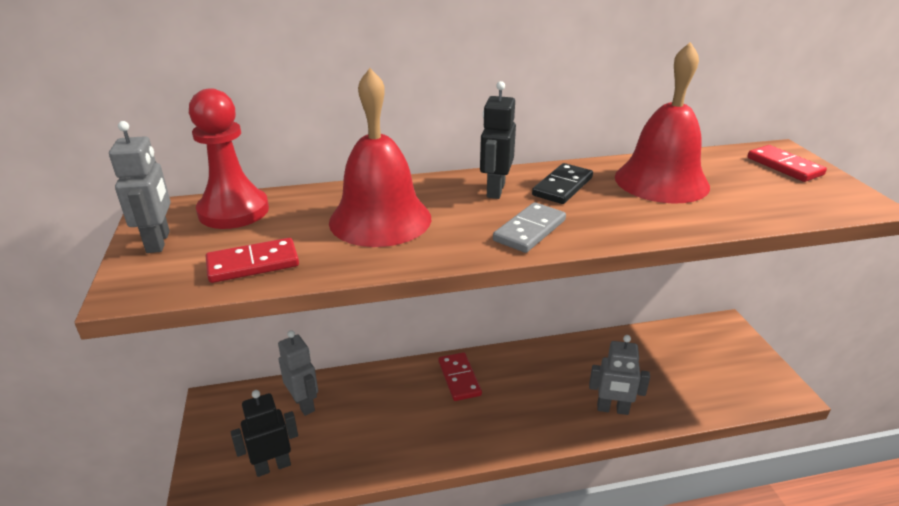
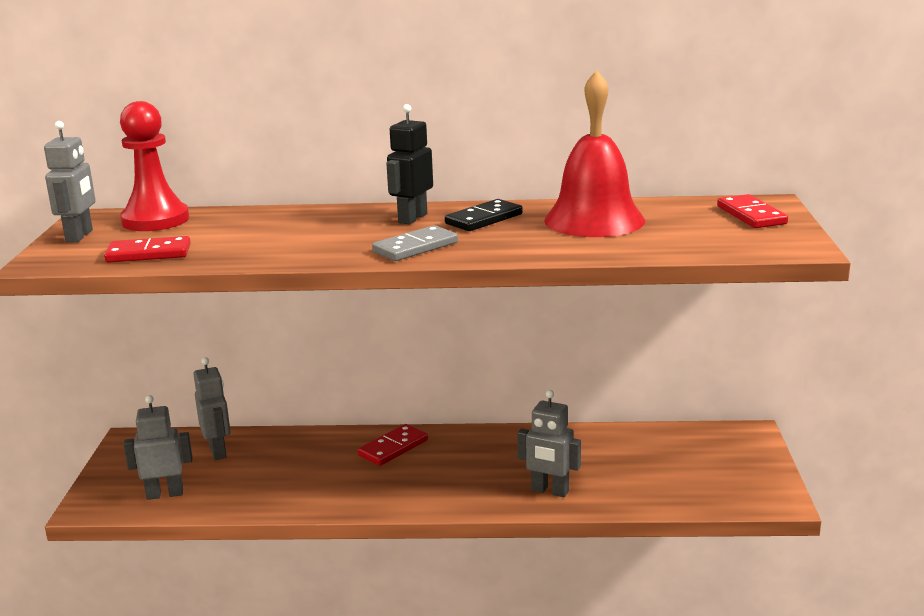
camera: 15 degrees right, 10 degrees down
black robot [231,390,298,477] -> grey robot [123,395,193,500]
red bell [329,68,431,247] -> none
red domino [439,352,482,401] -> red domino turned 45 degrees clockwise [358,424,428,466]

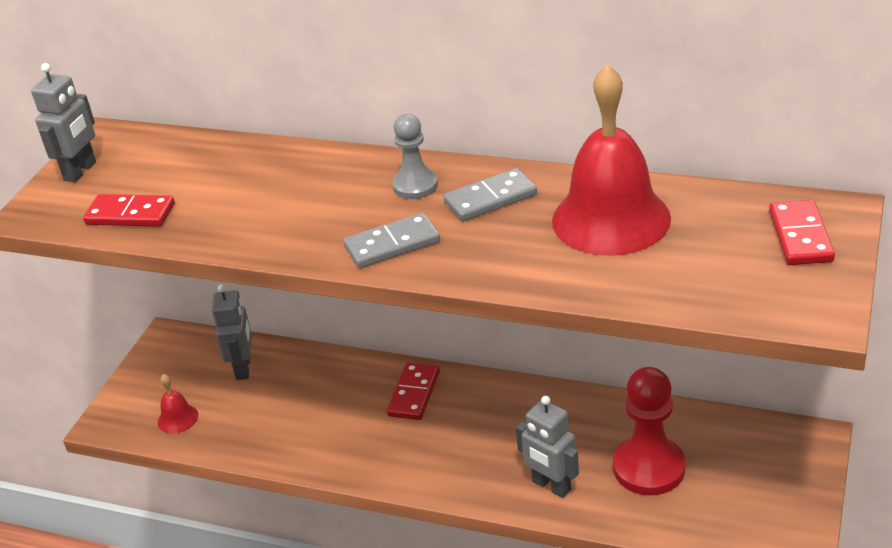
camera: 20 degrees right, 15 degrees up
red pawn [120,101,189,231] -> red pawn moved to [613,367,686,495]
grey robot [123,395,193,500] -> red bell [158,374,198,434]
red domino [358,424,428,466] -> red domino turned 45 degrees counterclockwise [387,362,440,420]
black robot [386,104,433,225] -> grey pawn [392,114,438,199]
black domino [445,199,523,231] -> grey domino [443,168,537,221]

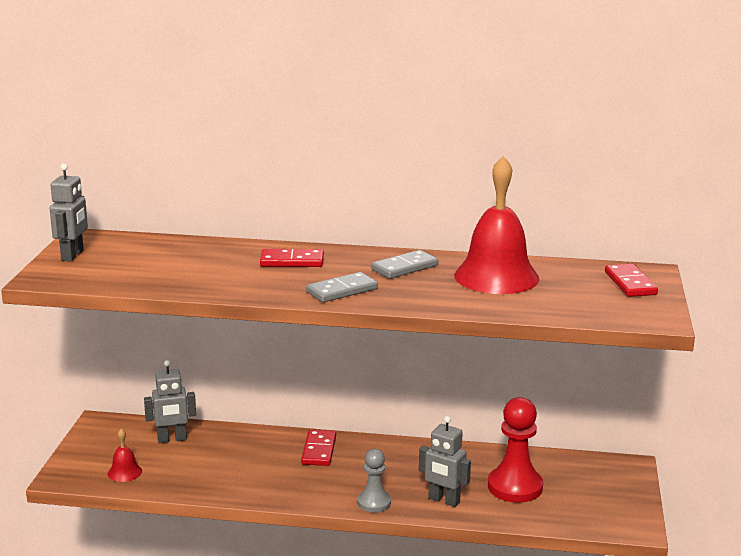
camera: 15 degrees left, 15 degrees down
red domino [83,194,175,227] -> red domino moved to [260,249,324,267]
grey robot [212,284,252,380] -> grey robot turned 90 degrees clockwise [144,360,196,443]
grey pawn [392,114,438,199] -> grey pawn moved to [357,449,391,513]

